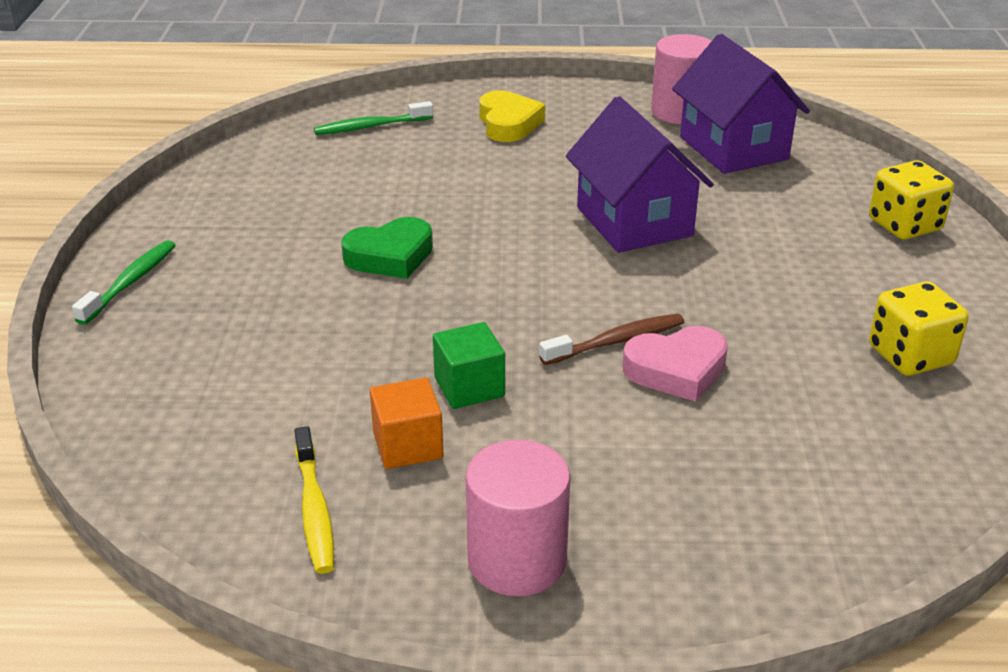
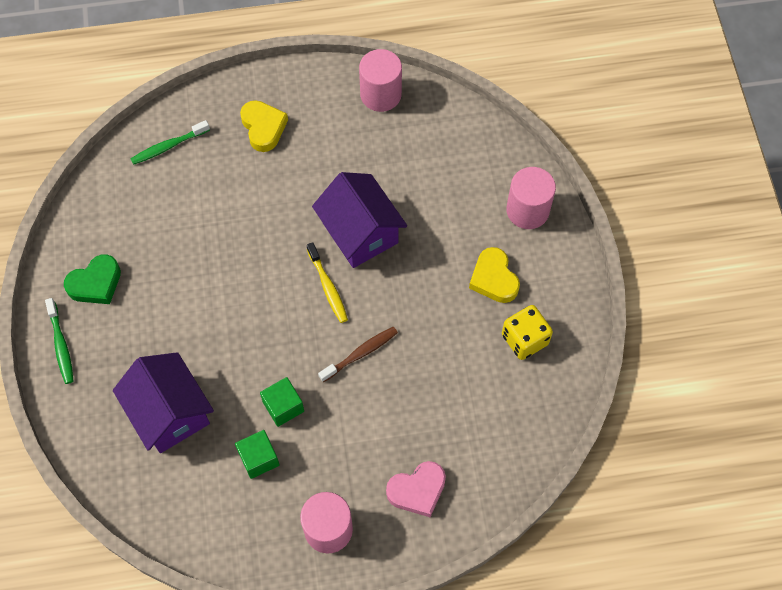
camera: 10 degrees left, 30 degrees up
green toothbrush [72,240,175,325] -> green toothbrush turned 150 degrees clockwise [45,298,73,384]
yellow toothbrush [294,426,334,574] -> yellow toothbrush moved to [307,242,348,323]
green heart [341,217,433,279] -> green heart moved to [64,254,121,304]
orange cube [370,378,444,469] -> green cube [235,430,279,479]
pink heart [622,326,728,402] -> pink heart moved to [386,461,446,517]
purple house [672,34,810,174] -> purple house moved to [113,352,214,453]
yellow dice [869,160,954,240] -> pink cylinder [506,167,556,229]
none -> yellow heart [469,247,520,303]

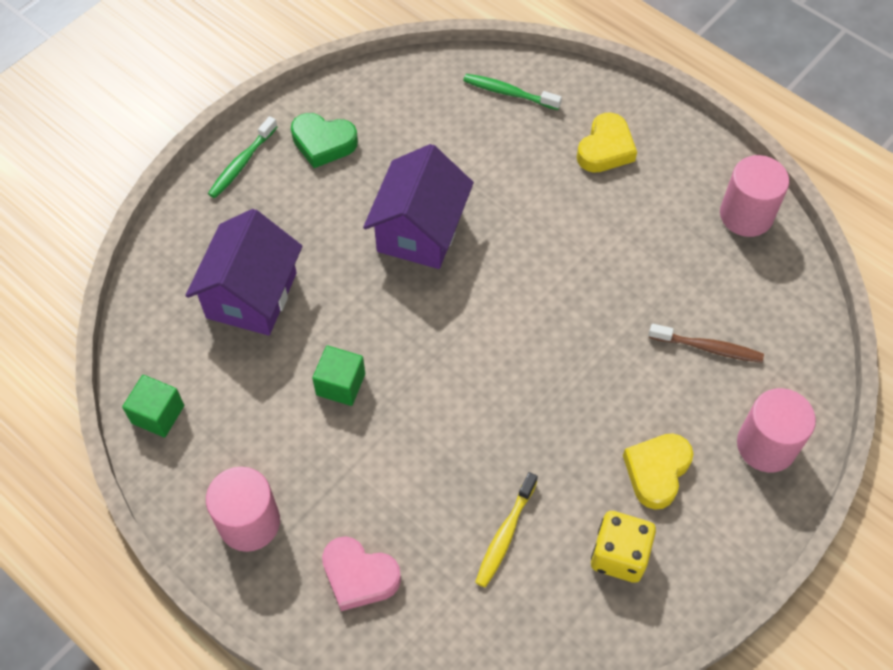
camera: 50 degrees right, 5 degrees down
green cube [235,430,279,479] -> green cube moved to [122,375,184,437]
yellow toothbrush [307,242,348,323] -> yellow toothbrush moved to [475,472,538,587]
purple house [312,172,407,268] -> purple house moved to [363,144,474,269]
brown toothbrush [318,327,398,382] -> brown toothbrush moved to [649,324,764,363]

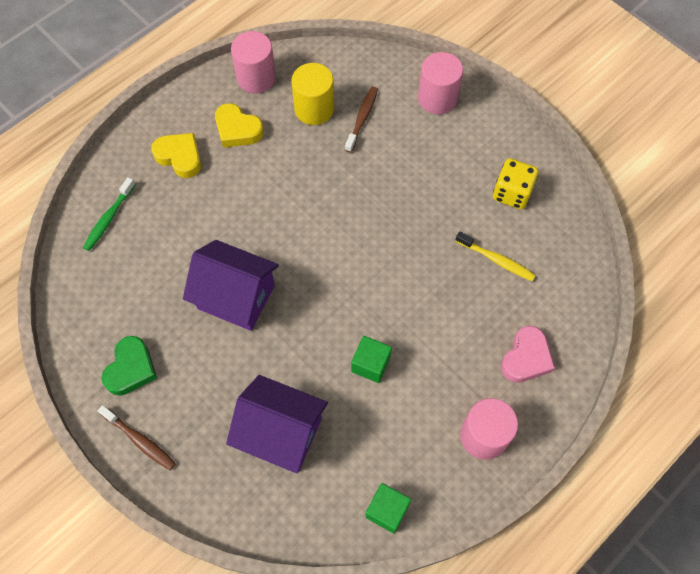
camera: 85 degrees left, 5 degrees up
green toothbrush [208,116,278,198] -> brown toothbrush [98,405,176,470]
yellow heart [623,433,693,510] -> yellow heart moved to [215,103,264,148]
none -> yellow cylinder [291,63,334,125]

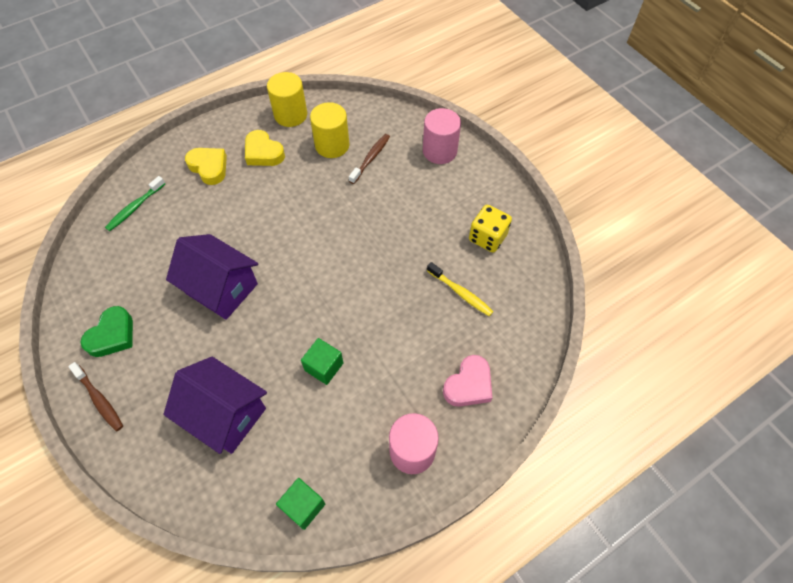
camera: 10 degrees right, 5 degrees down
pink cylinder [231,31,276,94] -> yellow cylinder [267,72,307,127]

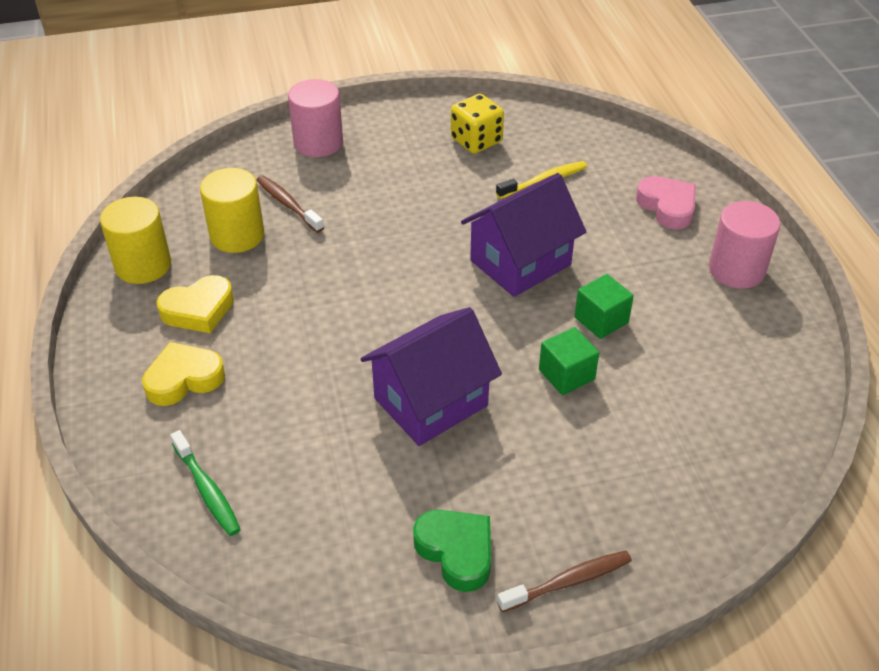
camera: 70 degrees left, 15 degrees down
purple house [163,357,267,454] -> purple house moved to [461,173,586,297]
green cube [276,478,326,530] -> green cube moved to [539,327,599,395]

